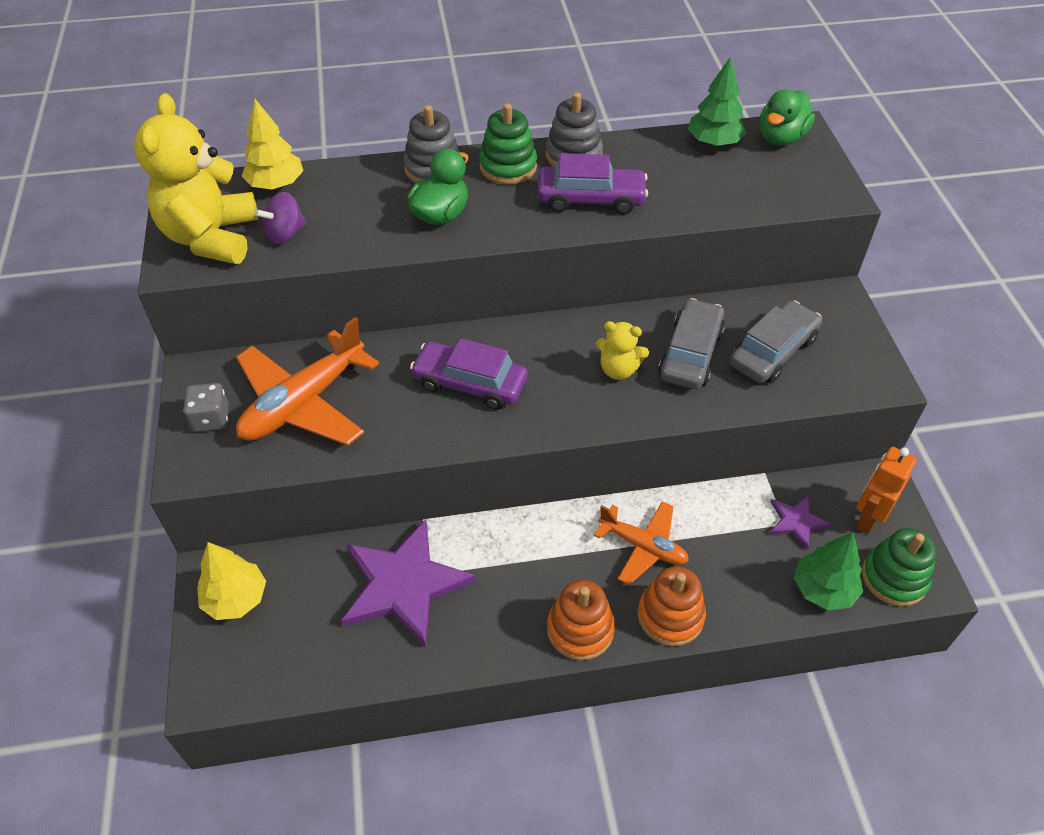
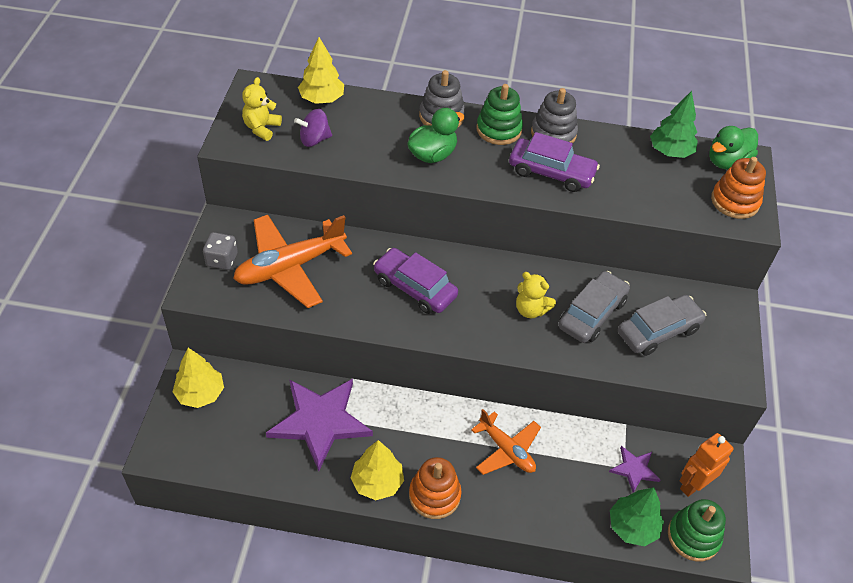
camera: 15 degrees right, 0 degrees up
yellow teddy bear [134,93,258,264] -> yellow teddy bear [242,77,282,141], size x0.50
orange stacking toy [637,566,706,646] -> orange stacking toy moved to [711,157,766,219]
none -> yellow tree [351,440,404,500]

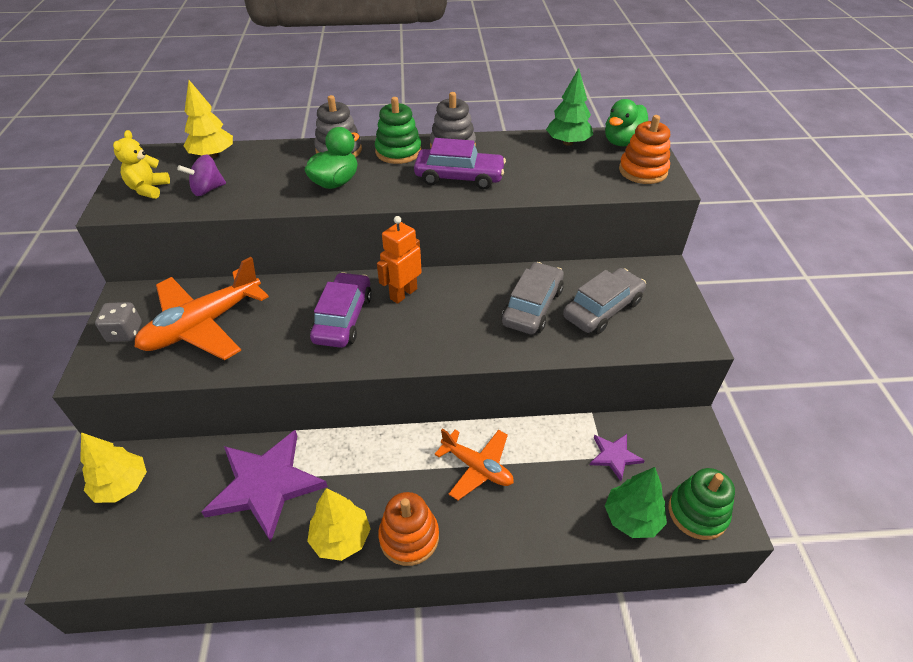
camera: 10 degrees left, 5 degrees down
purple car [373,248,458,314] -> purple car turned 75 degrees clockwise [310,272,372,348]
yellow teddy bear [516,272,556,318] -> none
orange robot [680,433,733,497] -> orange robot moved to [377,216,422,304]

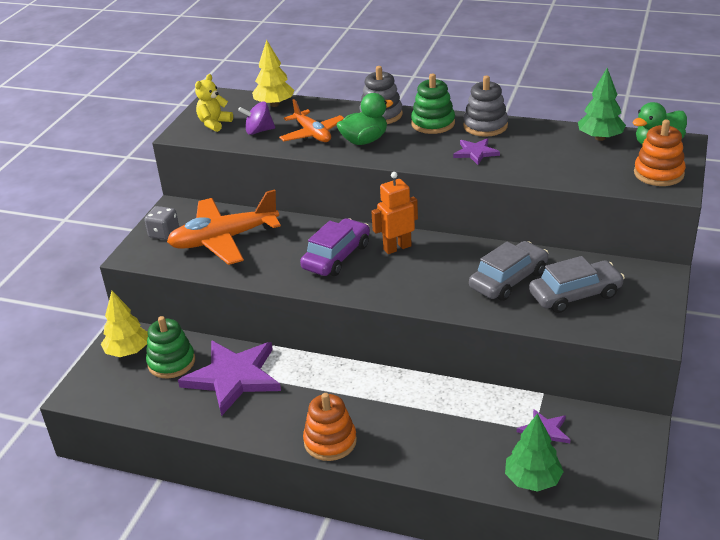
camera: 25 degrees right, 10 degrees down
yellow tree [307,488,371,561] -> none
purple car [414,138,506,189] -> purple star [453,138,500,165]
orange plane [434,429,514,500] -> orange plane moved to [279,99,344,142]
green stacking toy [669,468,735,540] -> green stacking toy moved to [146,316,195,378]

